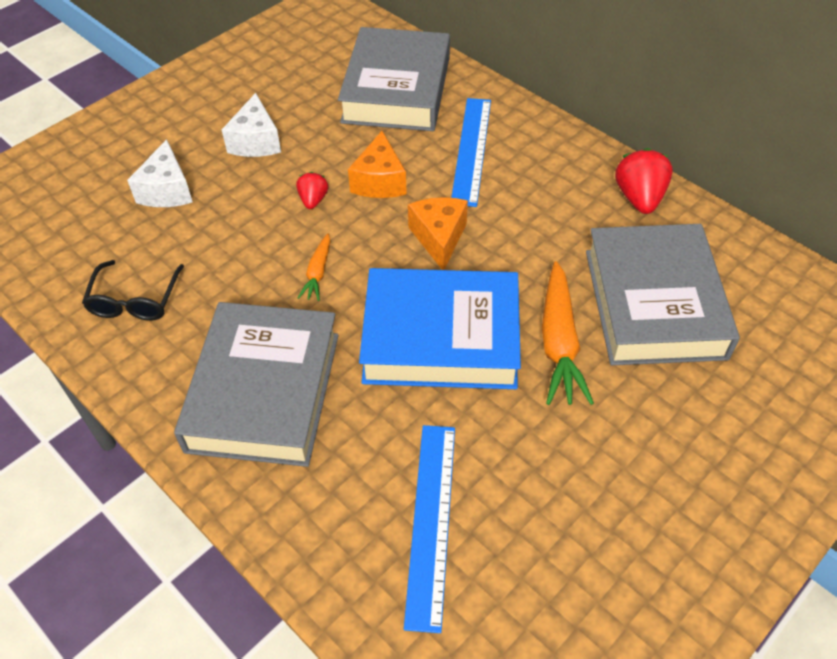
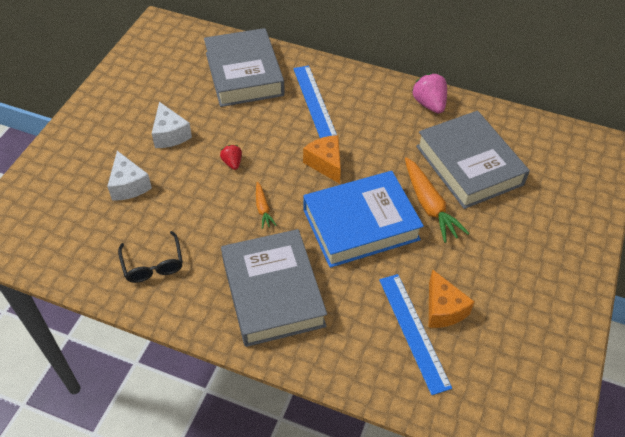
camera: 25 degrees left, 0 degrees up
orange cheese [348,131,407,198] -> orange cheese moved to [429,270,475,328]
red strawberry [615,148,673,214] -> pink strawberry [412,73,447,113]

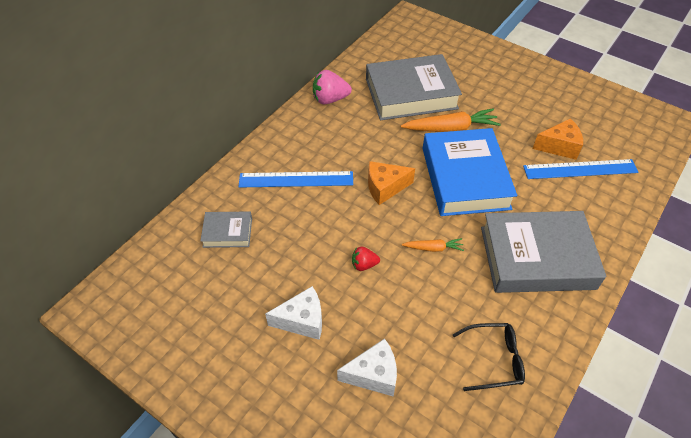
camera: 75 degrees left, 0 degrees up
grey book [204,28,285,107] -> grey book [200,212,252,248], size x0.47

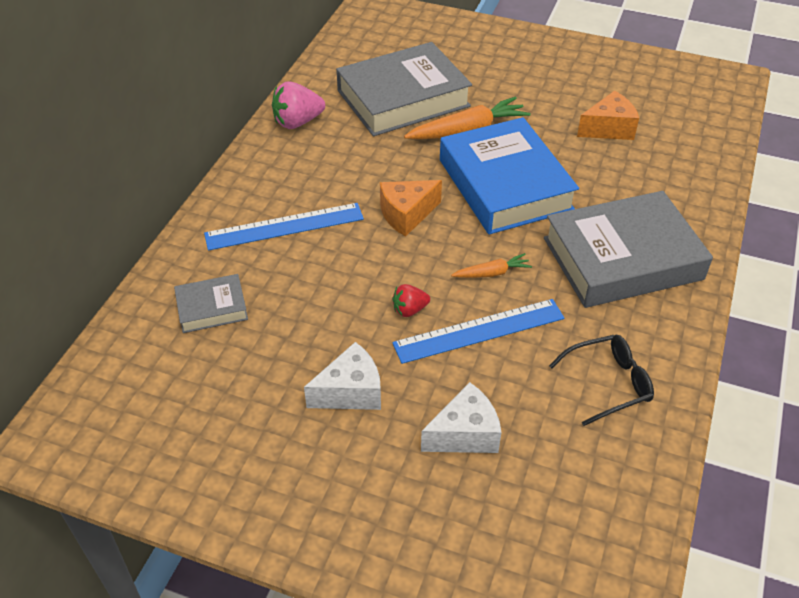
camera: 15 degrees left, 5 degrees down
blue ruler [523,159,639,179] -> blue ruler moved to [392,299,564,364]

